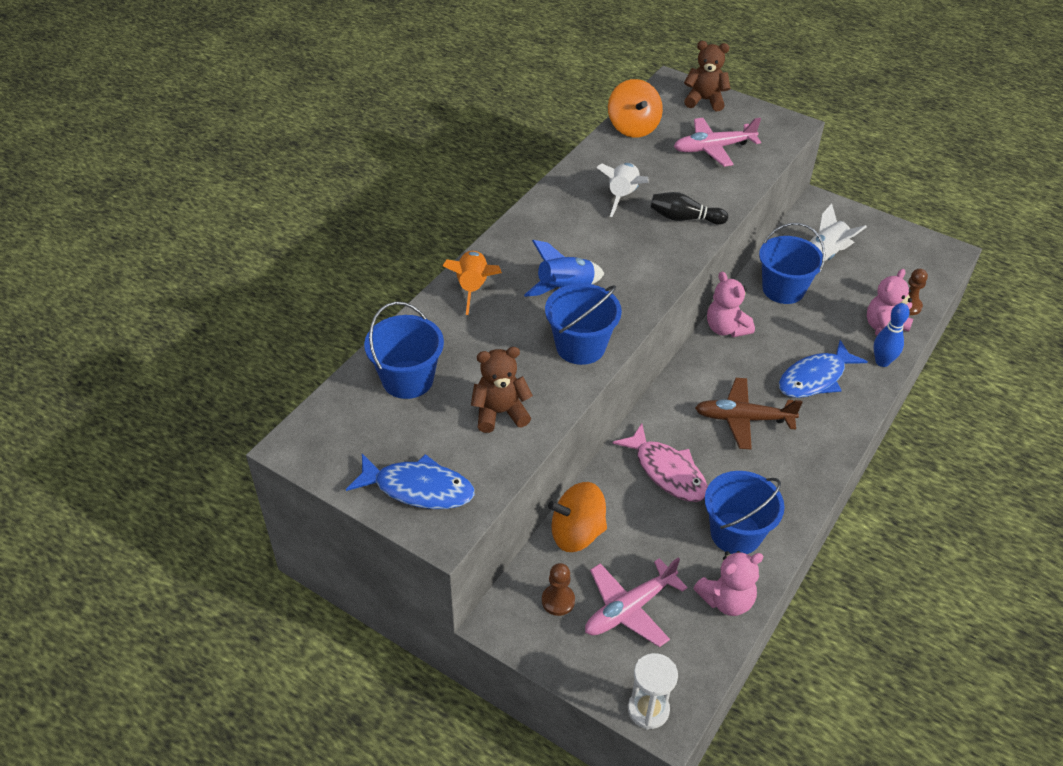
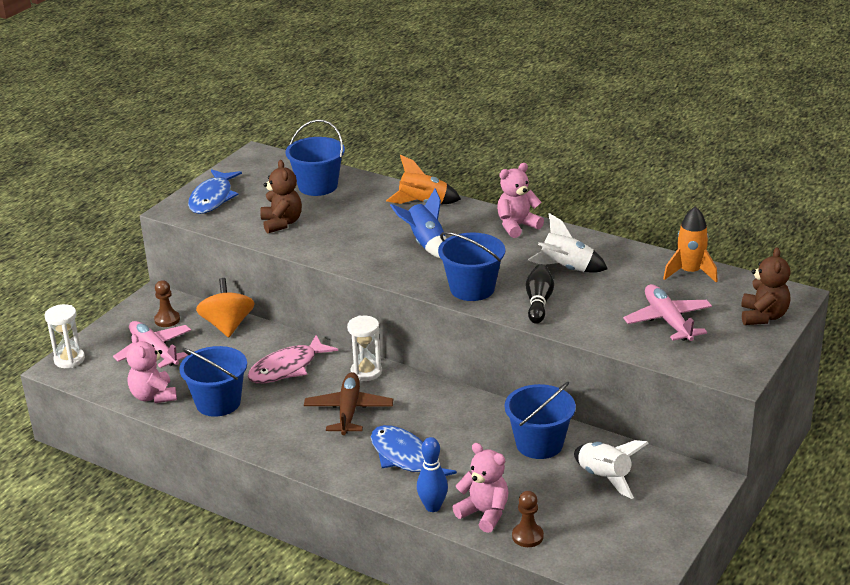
camera: 90 degrees right, 15 degrees down
blue bucket [545,283,622,365] -> blue bucket moved to [438,232,505,301]
orange spinning top [608,79,663,138] -> orange rocket [663,206,718,283]
pink teddy bear [707,272,755,337] -> pink teddy bear moved to [497,163,544,238]
none -> white hourglass [347,316,382,381]

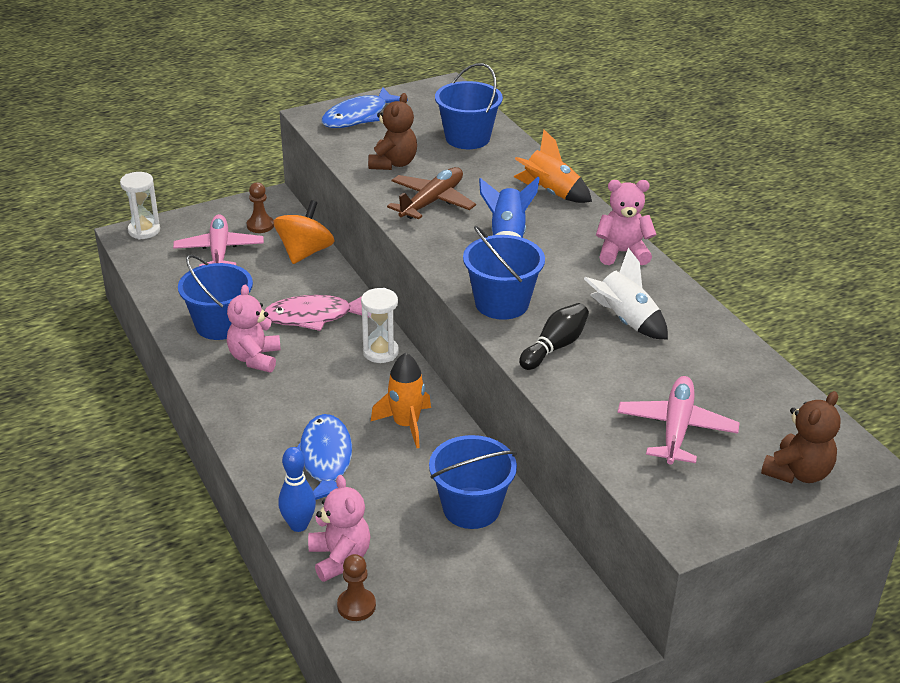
camera: 30 degrees right, 5 degrees up
pink teddy bear [126,334,177,403] -> pink teddy bear moved to [227,284,281,372]
brown plane [304,372,394,435] -> brown plane moved to [387,167,476,219]
white rocket [574,440,649,499] -> none
orange rocket [663,206,718,283] -> orange rocket moved to [371,352,431,448]

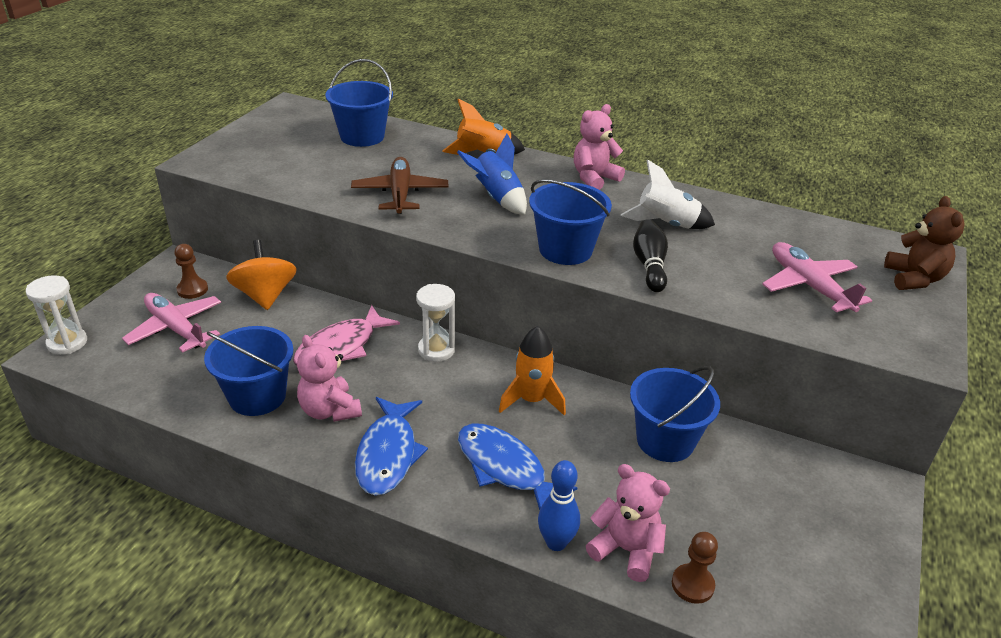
camera: 40 degrees left, 0 degrees up
blue fish [321,88,408,128] -> blue fish moved to [355,397,428,496]
brown teddy bear [368,93,417,170] -> none

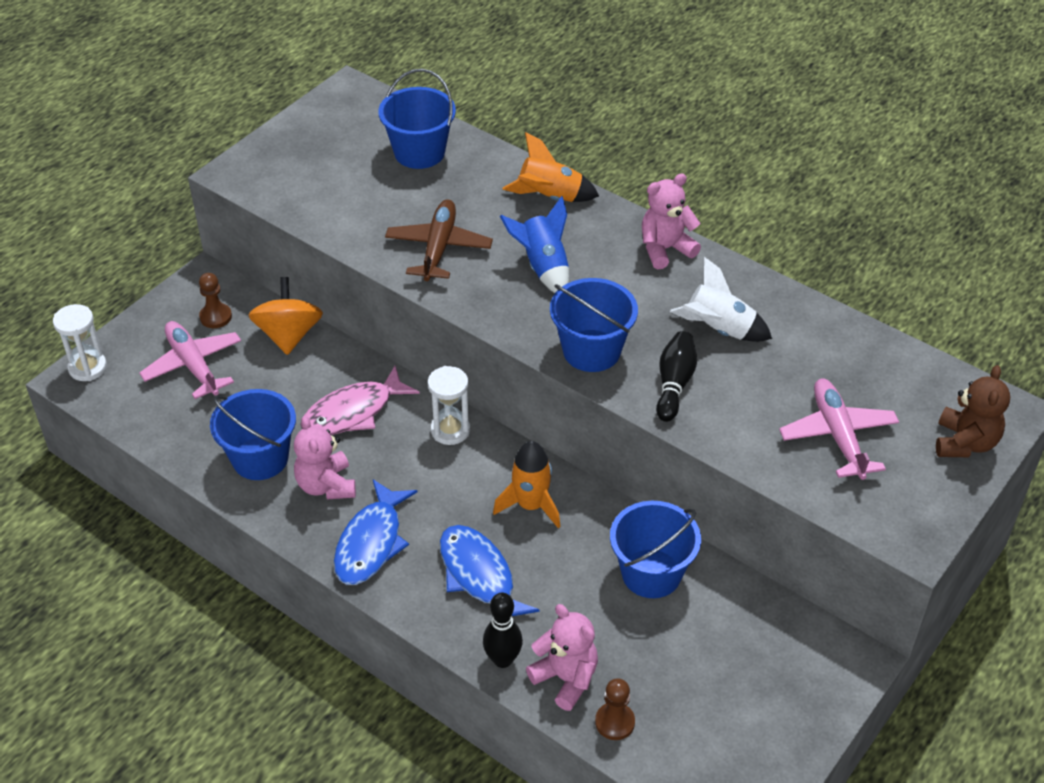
camera: 15 degrees right, 10 degrees up
blue bowling pin [538,460,580,551] -> black bowling pin [483,593,523,668]

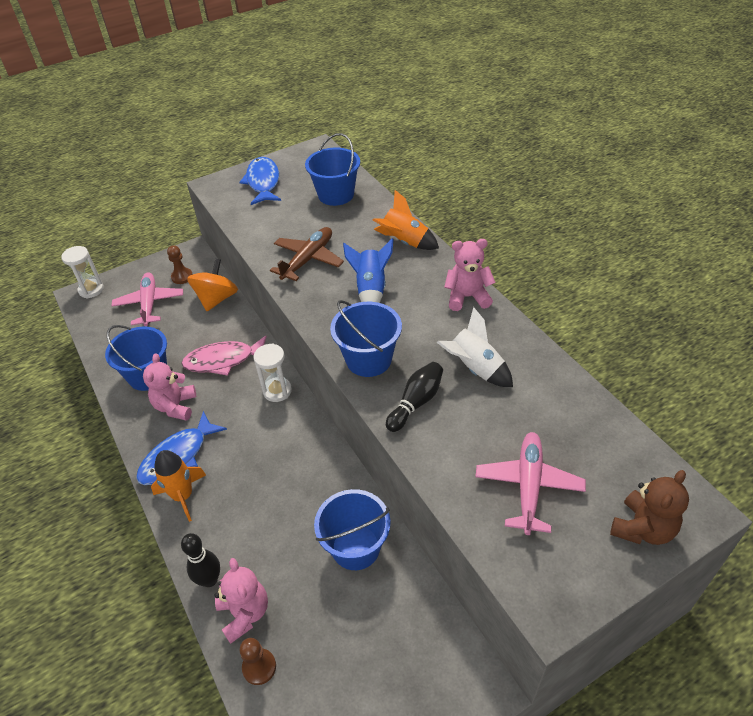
camera: 25 degrees right, 0 degrees up
blue fish [440,525,540,617] -> blue fish moved to [239,157,281,205]
orange rocket [493,441,561,528] -> orange rocket moved to [151,450,206,522]

